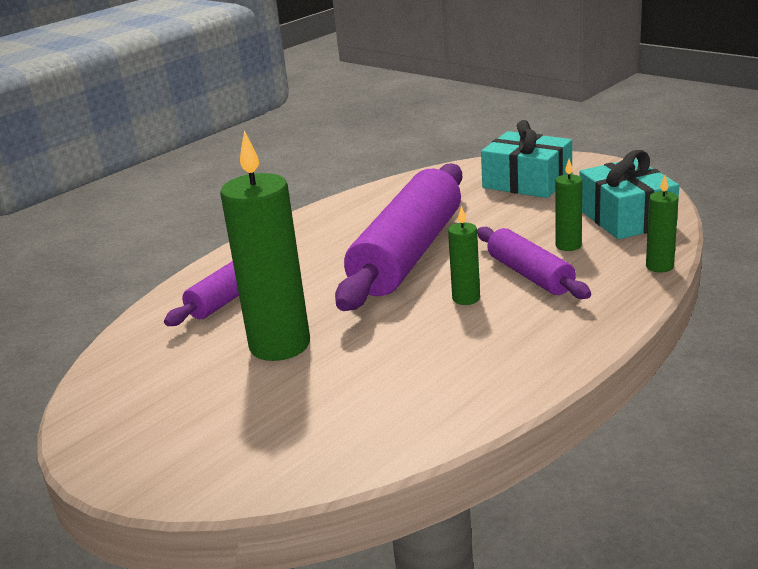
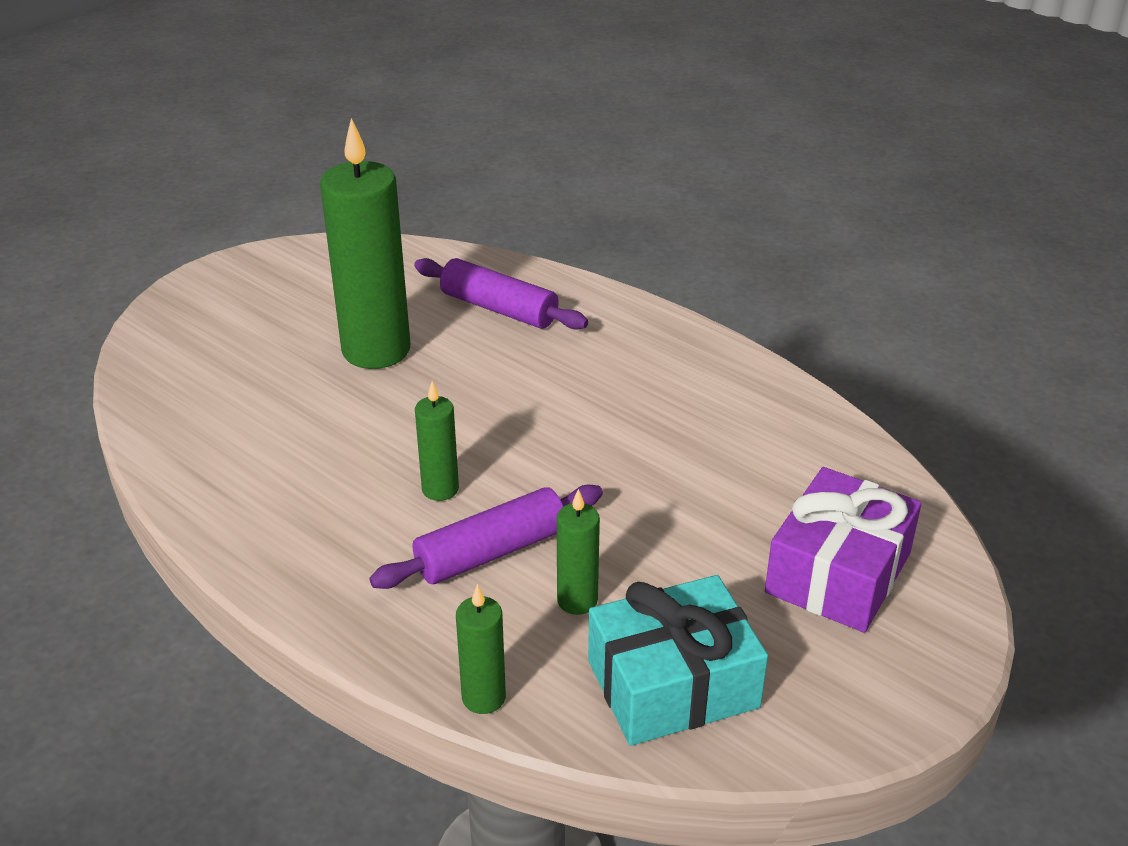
camera: 85 degrees right, 10 degrees up
purple rolling pin [335,163,462,311] -> none
turquoise gift [481,120,572,198] -> purple gift [765,467,922,633]

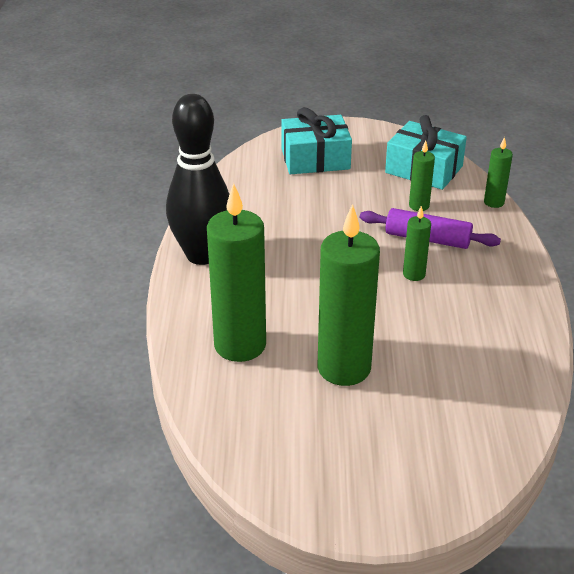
camera: 130 degrees left, 0 degrees up
purple rolling pin [414,258,588,330] -> green candle [207,183,266,362]
purple gift [765,467,922,633] -> turquoise gift [281,107,352,174]
none -> black bowling pin [166,94,229,265]

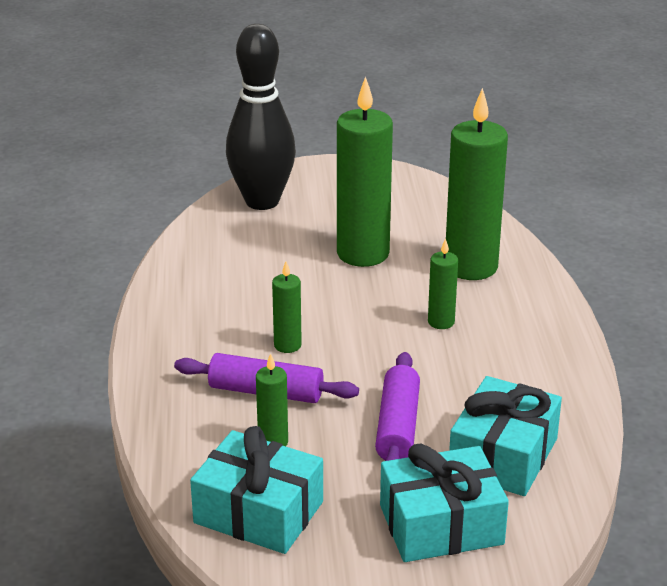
camera: 175 degrees right, 5 degrees down
black bowling pin [166,94,229,265] -> black bowling pin moved to [226,24,296,210]
green candle [484,137,513,208] -> green candle moved to [428,238,458,329]
none -> purple rolling pin [375,352,420,461]
none -> turquoise gift [449,376,562,496]

